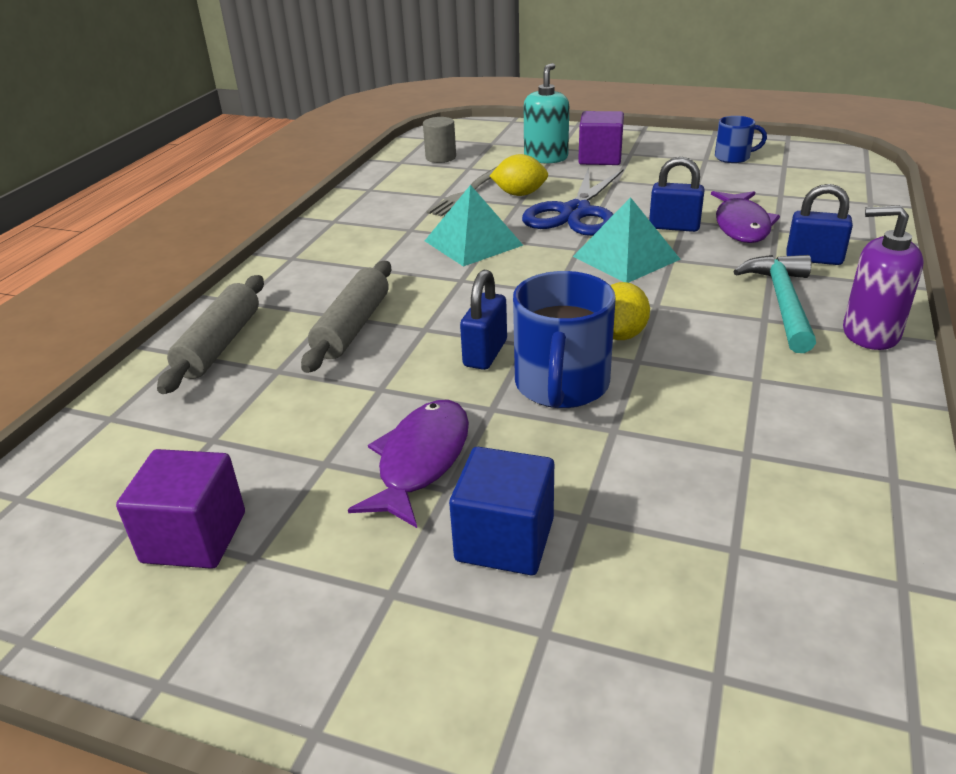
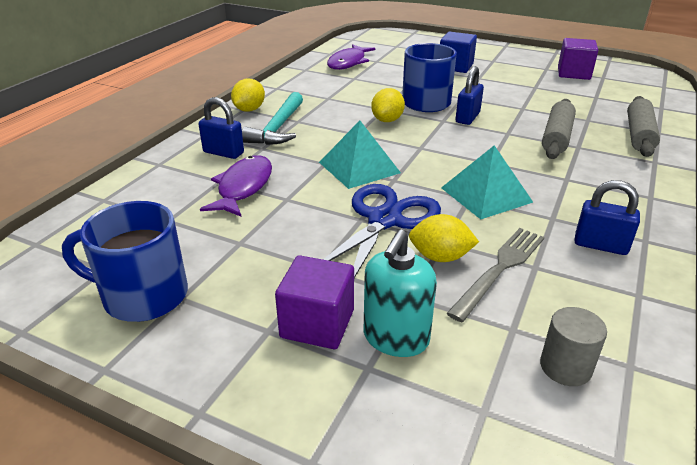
camera: 175 degrees left, 0 degrees up
purple fish [348,400,469,528] -> purple fish moved to [327,44,376,70]
blue padlock [649,157,705,232] -> blue padlock moved to [574,180,640,255]
blue mug [715,116,767,163] -> blue mug [62,201,188,322], size x1.75
purple soap dispenser [843,205,923,350] -> yellow lemon [231,79,265,112]

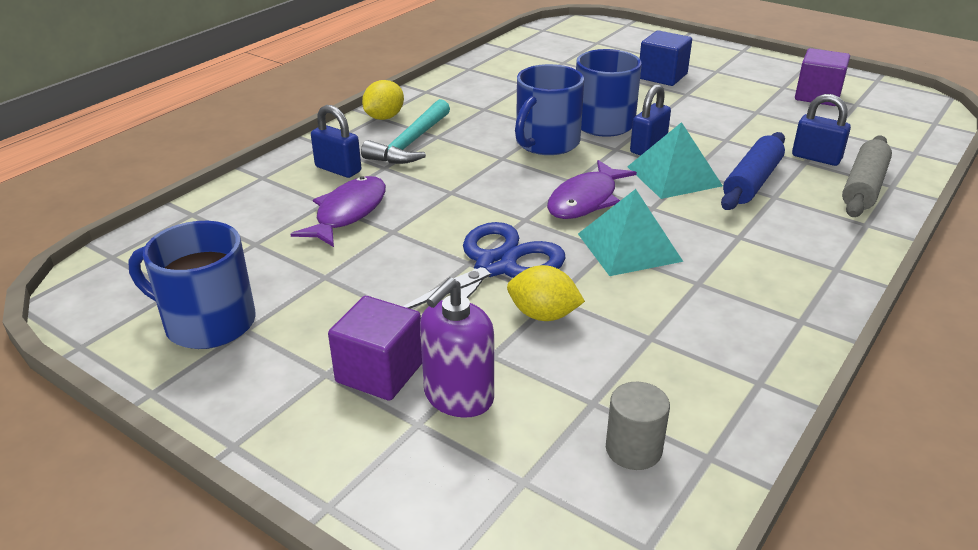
camera: 10 degrees right, 0 degrees up
turquoise pyramid [319,121,401,189] -> turquoise pyramid moved to [627,122,723,199]
purple fish [327,44,376,70] -> purple fish moved to [547,160,637,219]
turquoise soap dispenser [363,230,437,357] -> purple soap dispenser [420,277,494,418]
yellow lemon [371,88,405,122] -> blue mug [515,64,584,155]
grey fork [446,228,544,322] -> none
grey rolling pin [542,99,576,159] -> blue rolling pin [721,132,785,210]
blue padlock [574,180,640,255] -> blue padlock moved to [792,94,851,166]

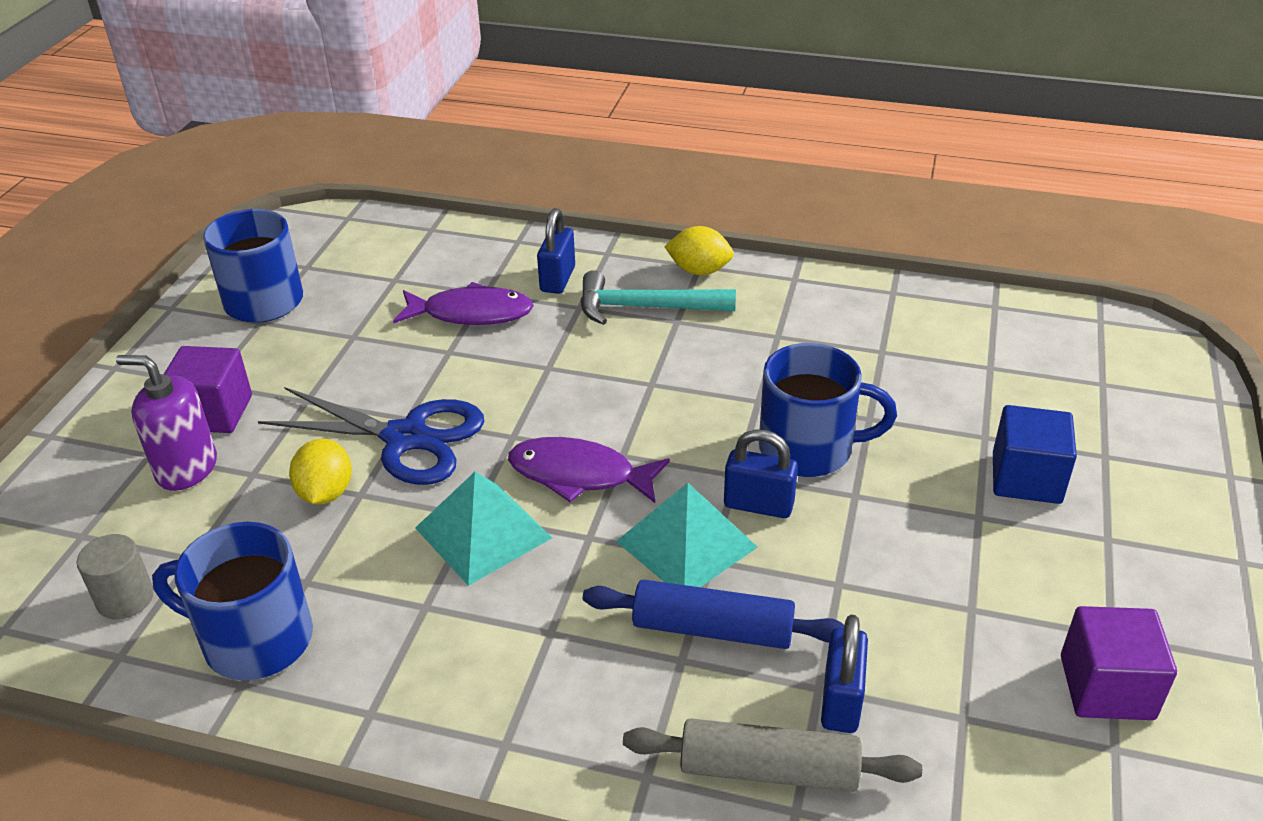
camera: 70 degrees right, 5 degrees up
blue mug [515,64,584,155] -> blue mug moved to [152,522,313,680]

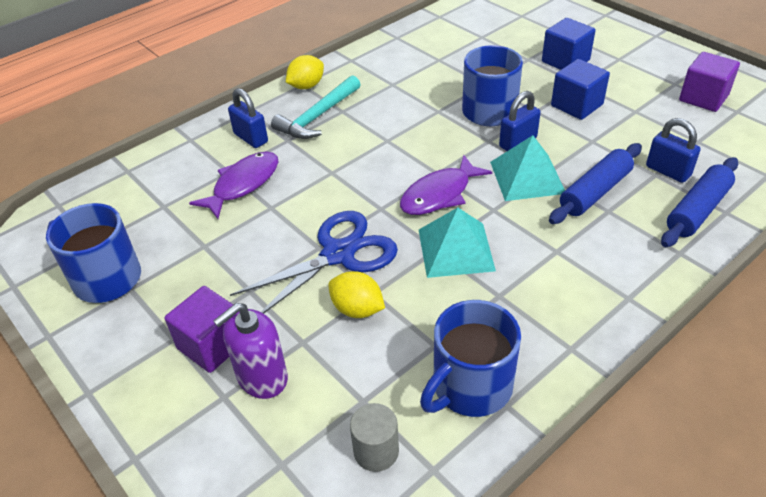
camera: 55 degrees left, 5 degrees up
grey rolling pin [623,718,922,792] -> blue rolling pin [661,157,738,247]
none -> blue cube [551,59,610,120]

